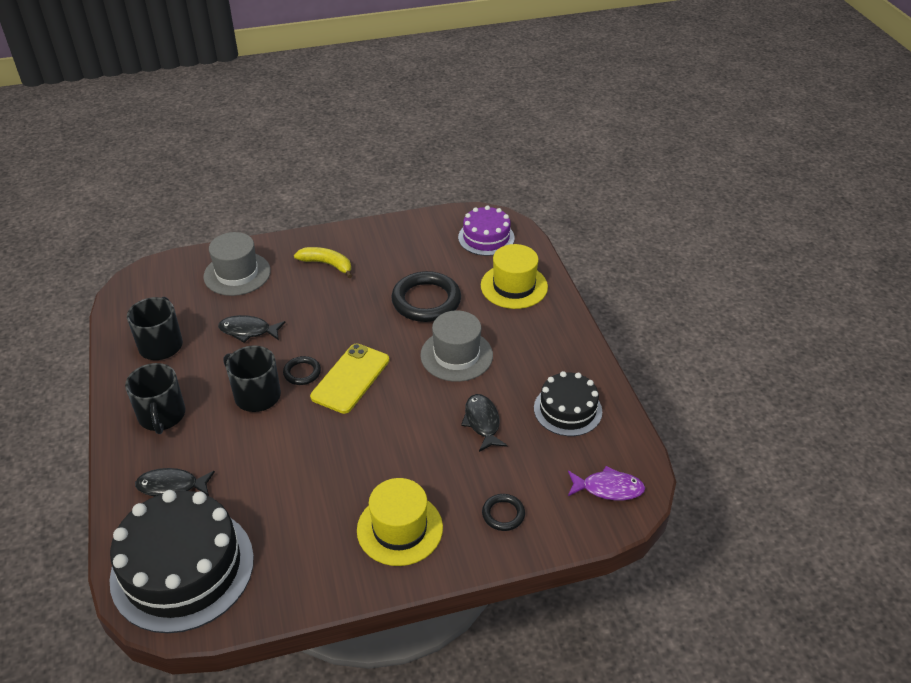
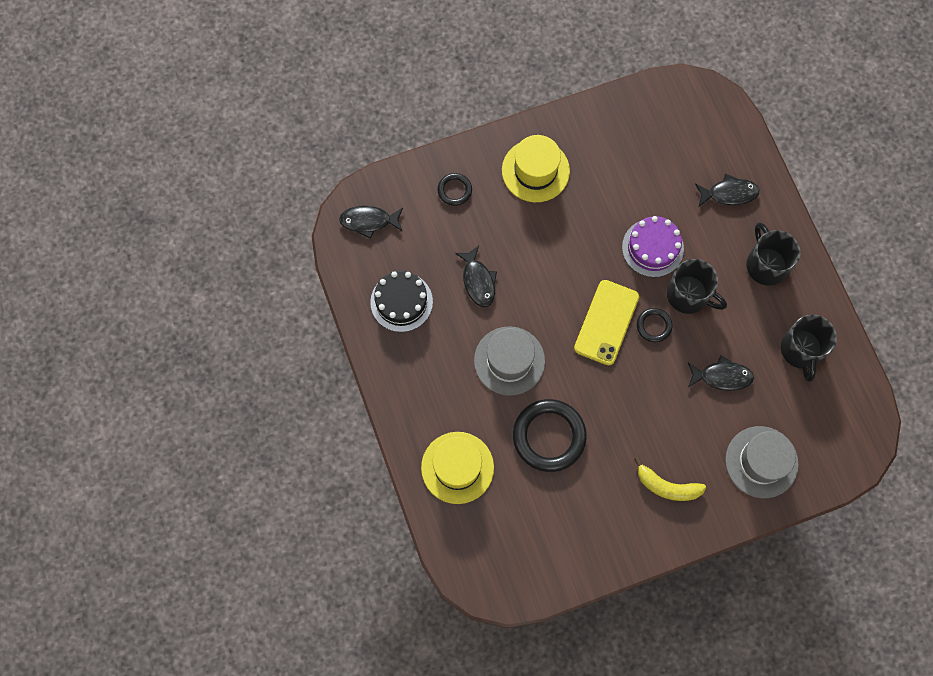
camera: 175 degrees right, 30 degrees up
black cake [110,490,254,633] -> none
purple cake [458,205,515,256] -> purple cake moved to [622,216,684,277]
purple fish [568,466,645,500] -> black fish [339,206,403,239]

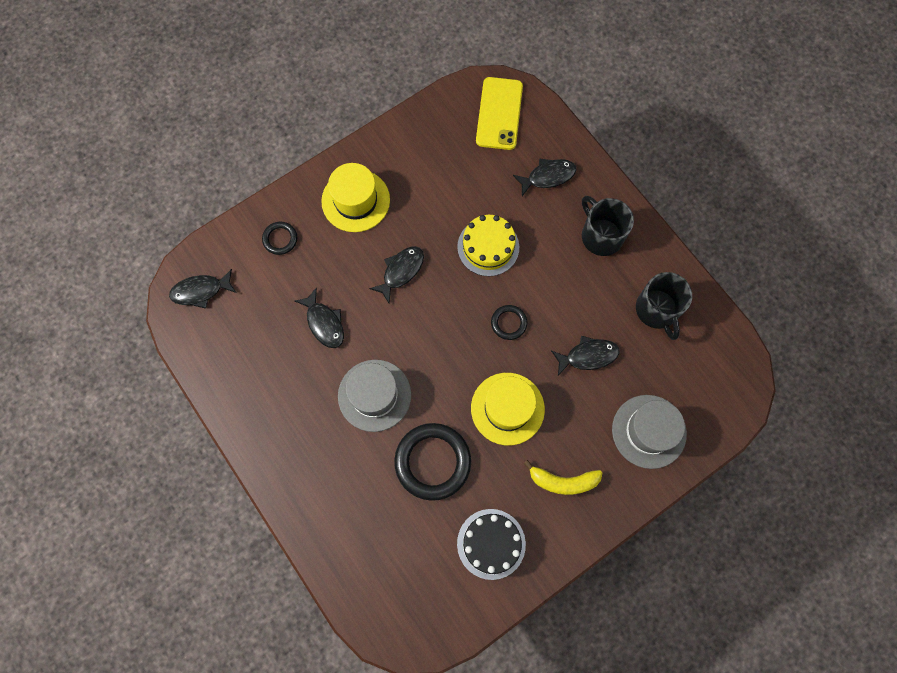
camera: 15 degrees left, 0 degrees up
black cake [370,271,433,332] -> black cake moved to [457,509,526,580]
yellow hat [421,432,494,504] -> yellow hat moved to [471,373,545,445]
yellow phone [574,280,639,365] -> yellow phone moved to [476,77,523,150]
purple cake [622,216,684,277] -> yellow cake [457,215,519,276]
black mug [667,259,727,314] -> none
none -> black fish [369,246,424,303]

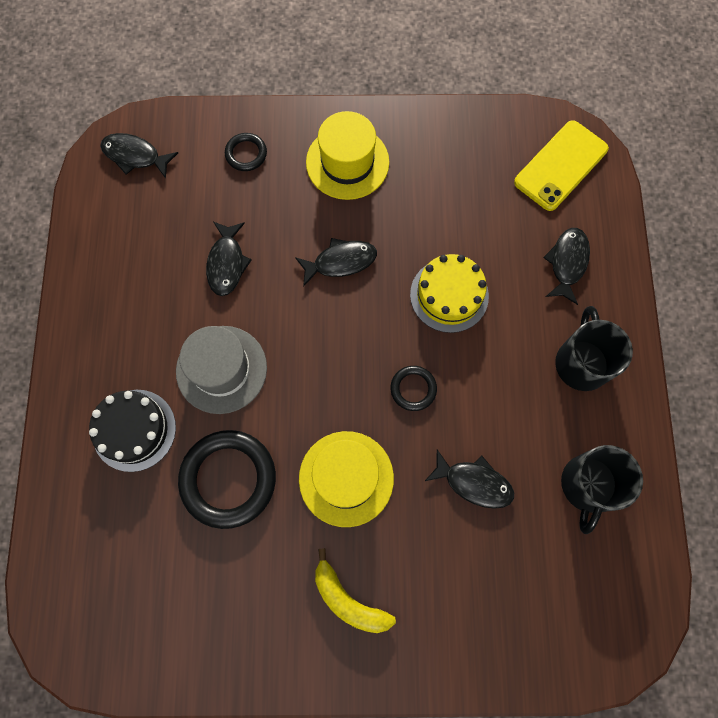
camera: 35 degrees right, 0 degrees up
black cake [457,509,526,580] -> black cake moved to [89,390,176,472]
black fish [513,158,577,196] -> black fish turned 90 degrees counterclockwise [543,228,590,305]
grey hat [612,395,687,469] -> none

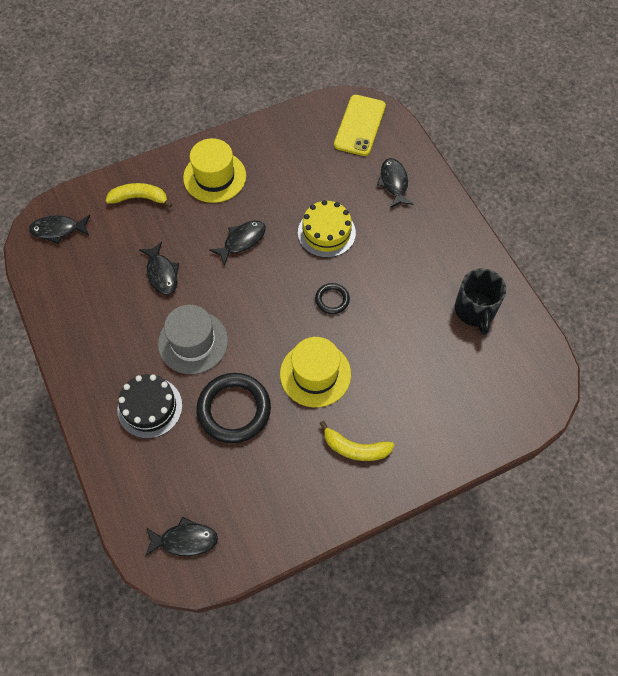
camera: 25 degrees left, 10 degrees down
black ring [225,133,267,171] -> yellow banana [105,183,172,208]
black fish [425,449,514,509] -> black fish moved to [145,517,218,557]
black mug [555,306,633,391] -> none

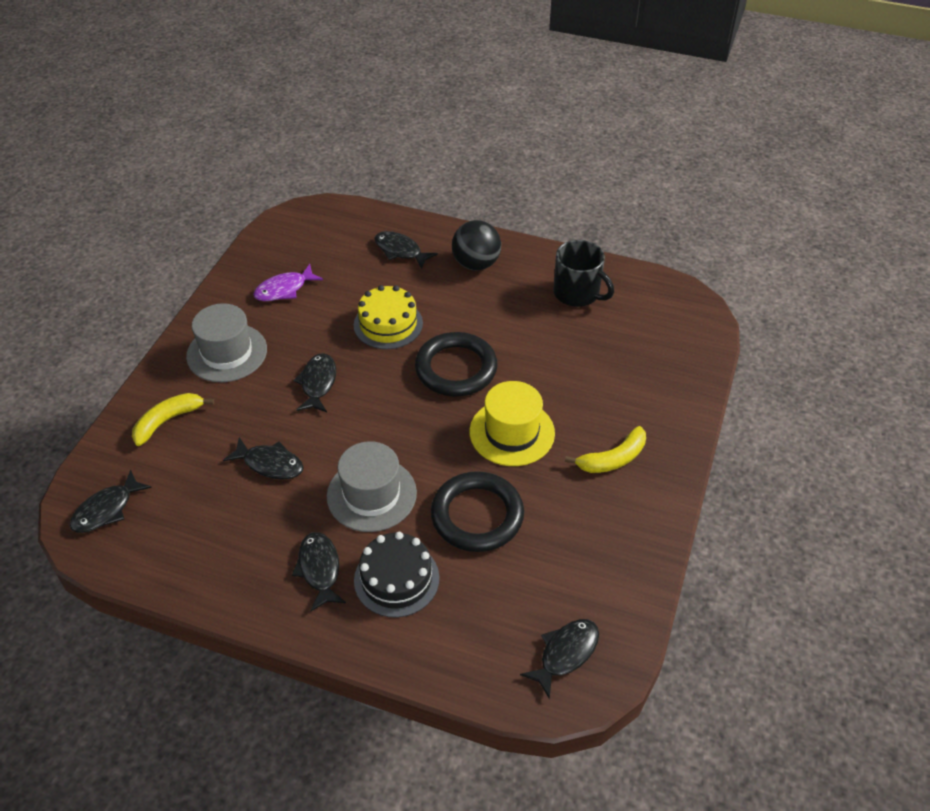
camera: 45 degrees left, 15 degrees down
yellow hat [183,138,246,203] -> grey hat [186,303,267,382]
black ring [315,283,350,314] -> black ring [415,332,498,397], size x2.00
yellow phone [334,95,386,156] -> none
none -> purple fish [253,264,323,301]
none -> black fish [292,532,346,612]
none -> black ball [452,220,501,271]

